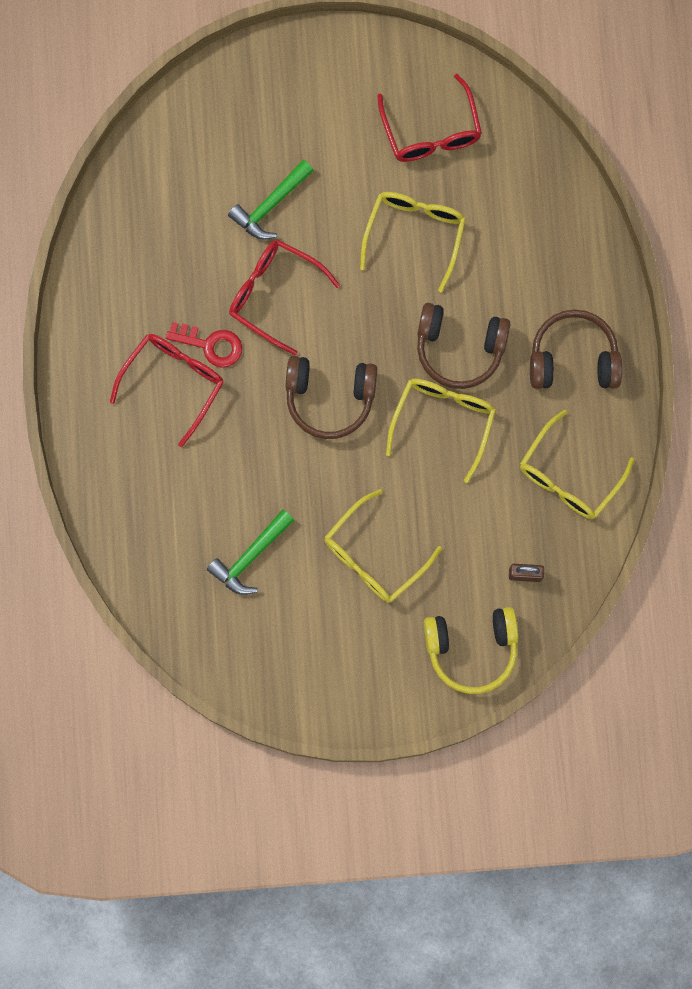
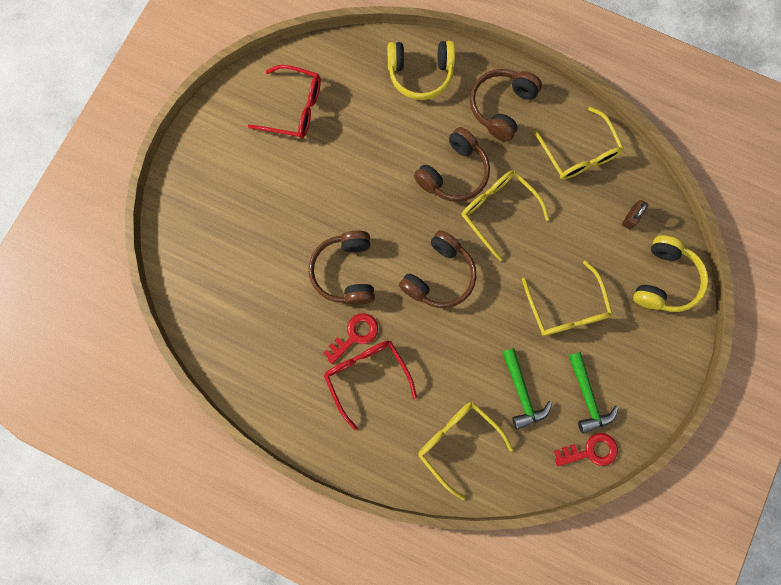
camera: 60 degrees left, 0 degrees up
green hammer [228,160,314,240] -> green hammer moved to [568,352,619,434]
red glasses [229,239,340,355] -> brown headphones [309,230,375,305]
yellow glasses [360,192,466,292] -> yellow glasses moved to [418,402,513,500]
none -> yellow headphones [387,41,455,100]
none -> red key [554,433,618,466]

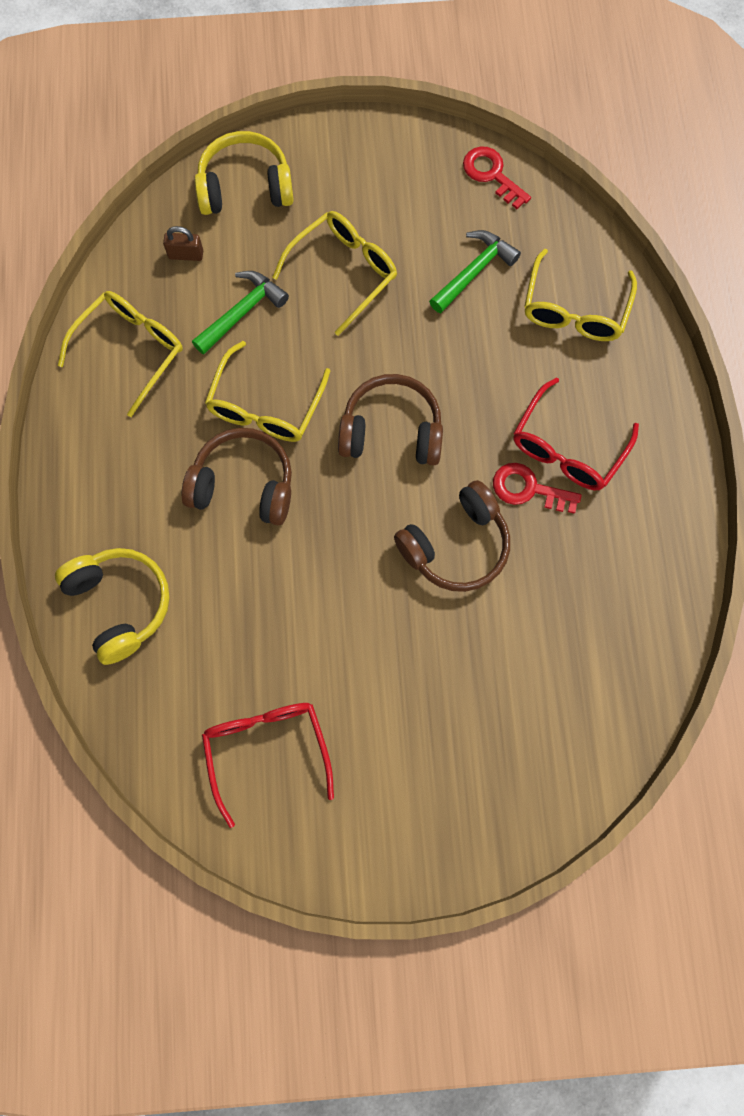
camera: 120 degrees left, 5 degrees down
brown headphones [470,69,542,141] -> none
green hammer [568,352,619,434] -> green hammer moved to [192,271,289,355]

